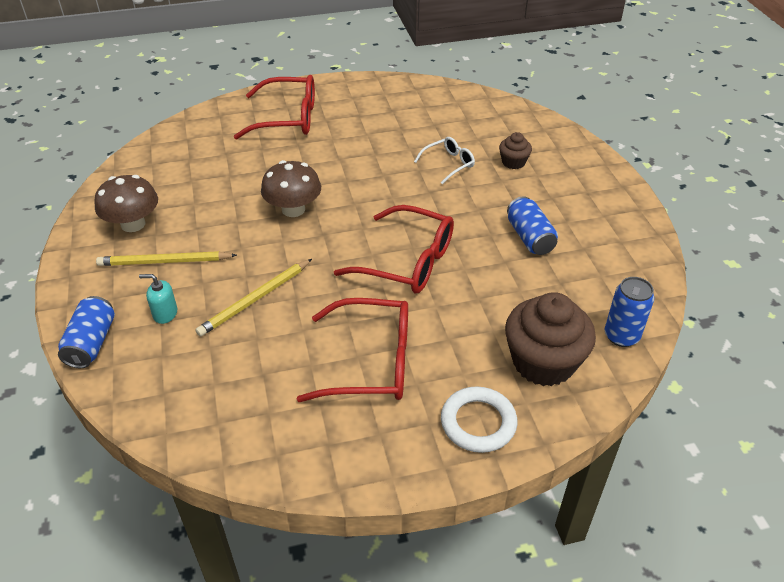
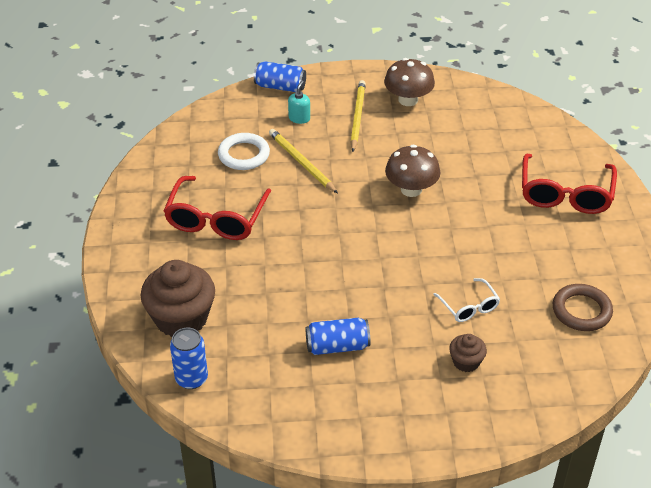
camera: 100 degrees right, 0 degrees up
red glasses [334,205,454,293] -> none
white ring [441,386,517,453] -> white ring moved to [218,133,270,170]
none -> brown ring [553,284,613,331]

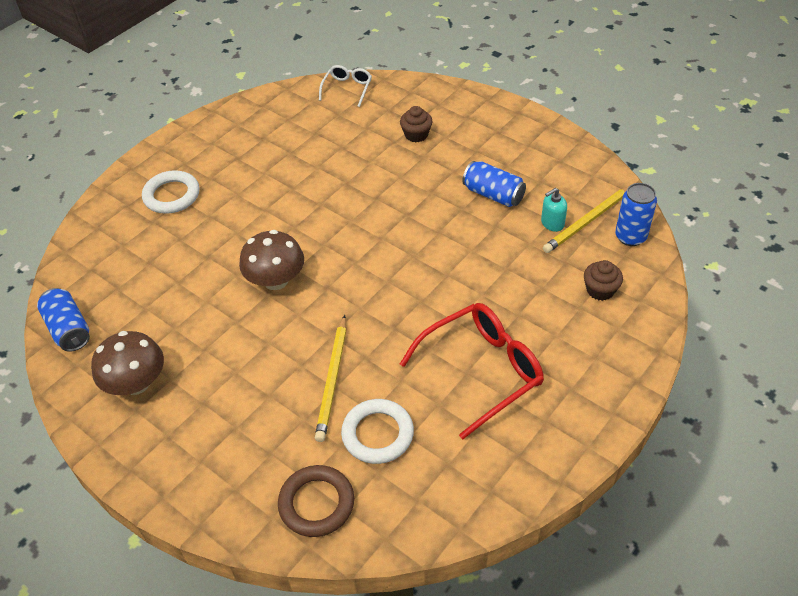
camera: 135 degrees left, 5 degrees up
brown cupcake [141,260,215,337] -> brown cupcake [584,260,623,301], size x0.49
blue can [254,61,306,92] -> blue can moved to [37,288,90,352]
turquoise soap dispenser [288,80,310,124] -> turquoise soap dispenser moved to [541,188,567,232]
yellow pencil [350,80,366,152] -> yellow pencil moved to [543,186,629,253]
white glasses [433,278,500,322] -> white glasses moved to [319,65,372,107]
red glasses [522,154,617,214] -> white ring [142,170,199,214]
brown ring [553,284,613,331] -> brown ring moved to [278,465,354,537]

